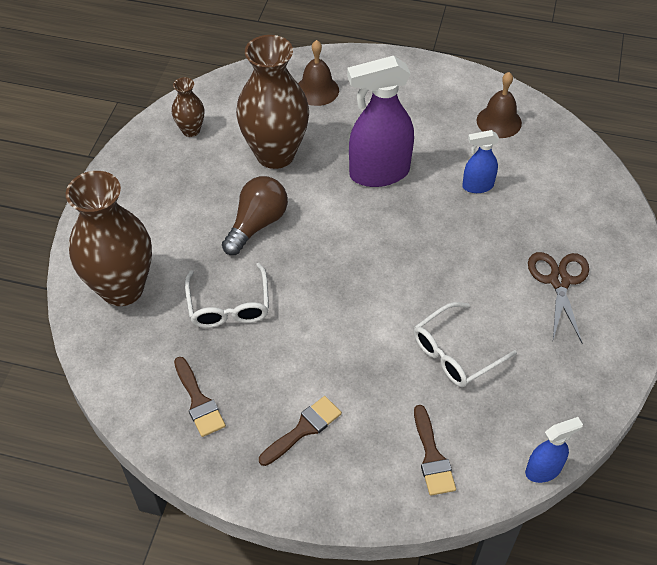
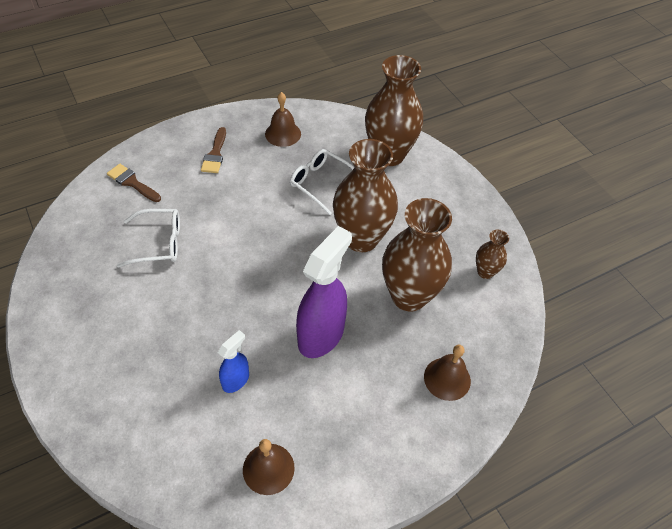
camera: 135 degrees right, 0 degrees up
brown brush [174,357,226,437] -> brown bell [265,92,301,147]
brown light bulb [222,176,288,255] -> brown vase [333,139,398,252]
white glasses [414,302,517,387] -> white glasses turned 75 degrees clockwise [117,209,180,267]
blue spray bottle [525,417,583,483] -> none
brown scissors [528,252,589,343] -> none

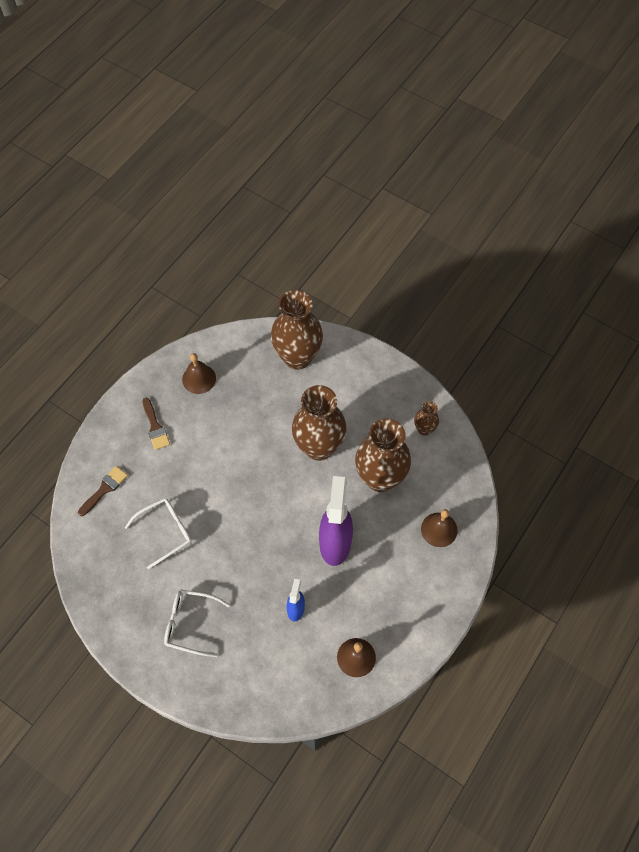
camera: 25 degrees left, 10 degrees up
brown brush [107,164,161,202] -> brown brush turned 120 degrees clockwise [78,466,128,516]
white glasses [290,149,354,215] -> white glasses moved to [164,590,230,657]

